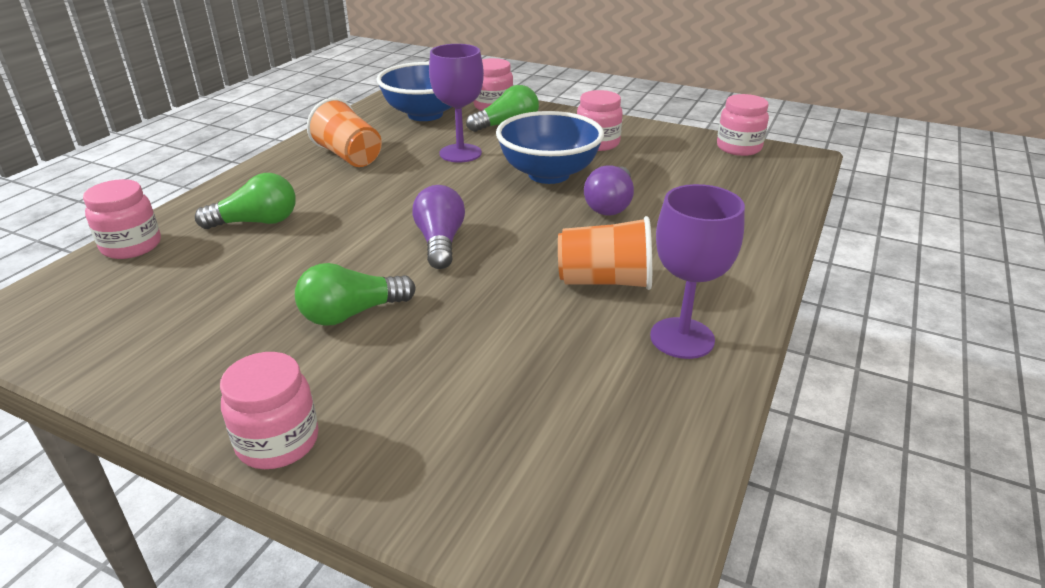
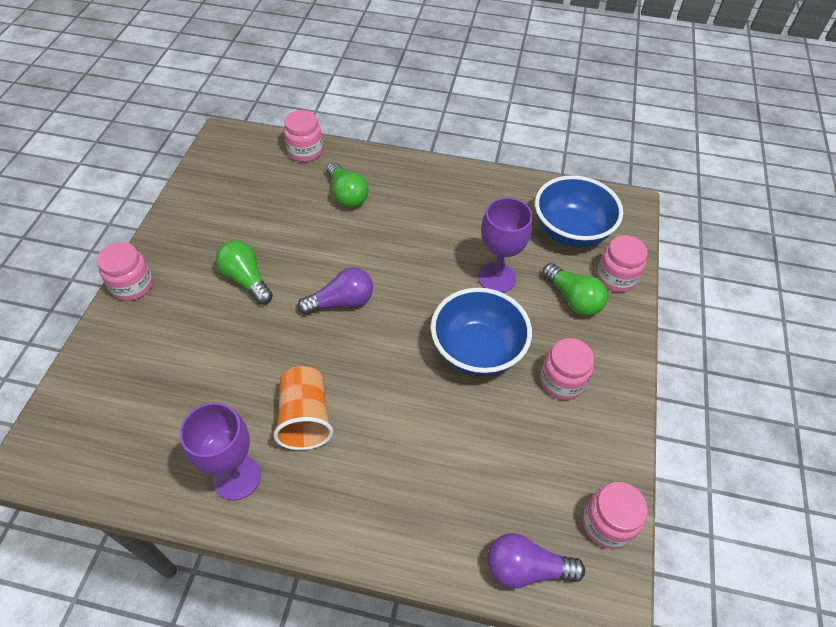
camera: 75 degrees right, 20 degrees up
orange cup [307,98,382,167] -> none
purple light bulb [584,165,634,216] -> purple light bulb moved to [487,533,585,589]

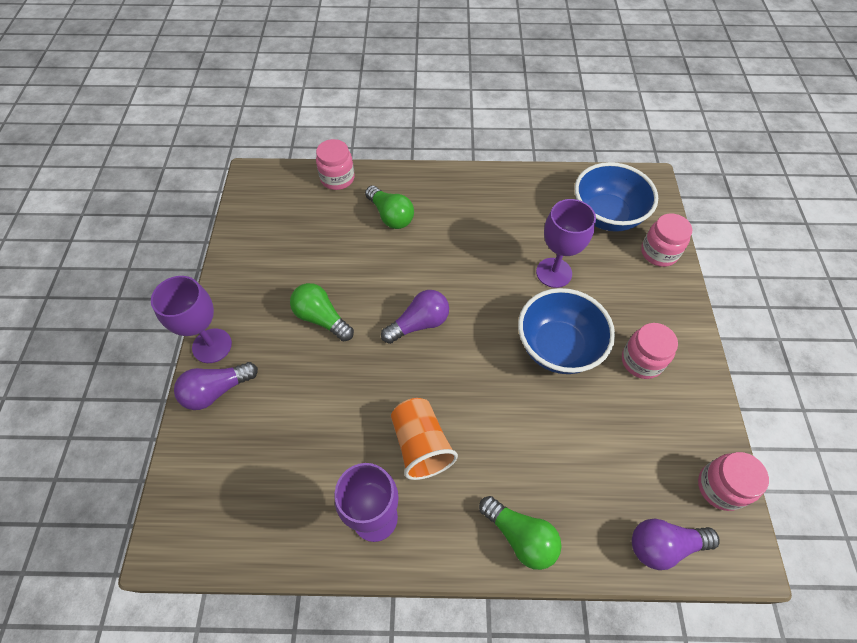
camera: 10 degrees left, 5 degrees up
pink jar [97,242,153,301] -> purple goblet [151,276,232,363]
green light bulb [542,263,608,316] -> green light bulb moved to [479,496,562,570]
none -> purple light bulb [174,362,258,410]

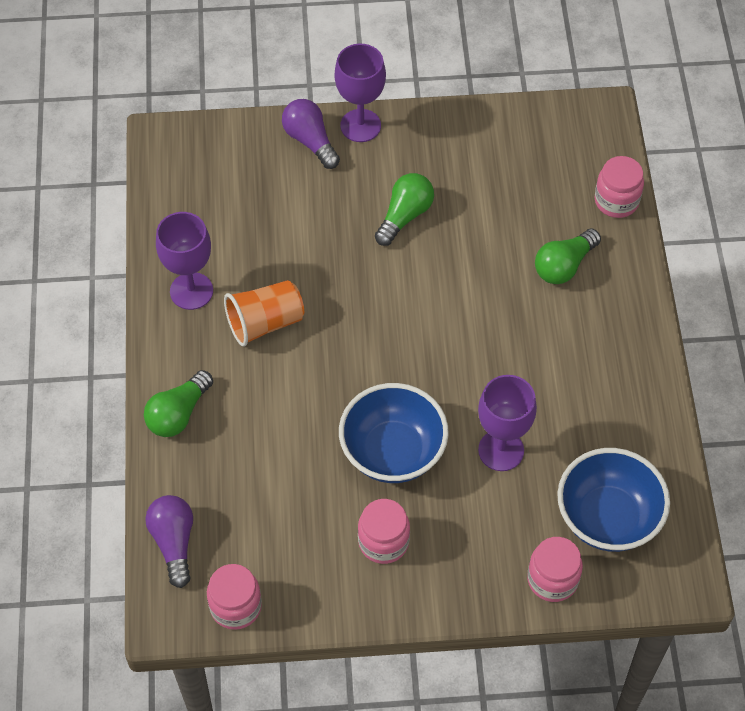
camera: 85 degrees right, 0 degrees up
purple light bulb [381,290,449,344] -> none

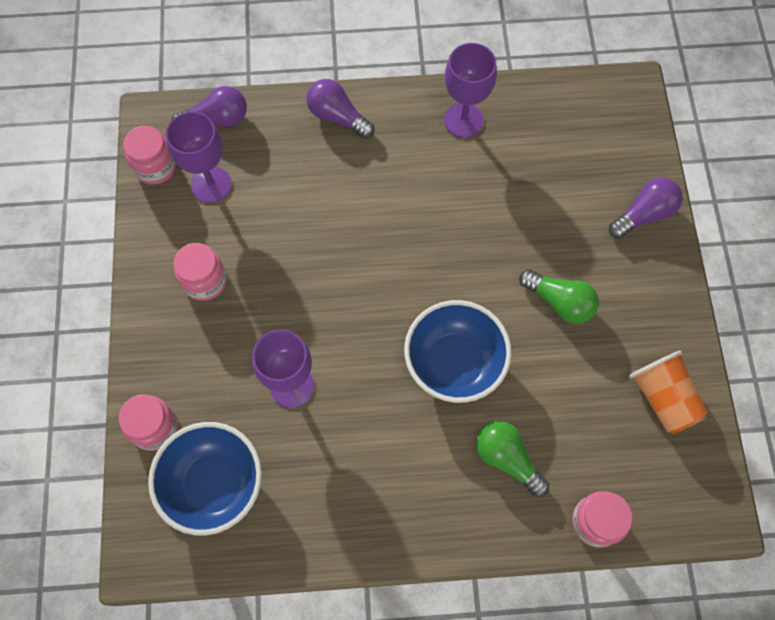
camera: 90 degrees right, 10 degrees up
green light bulb [144,370,213,437] -> purple light bulb [307,79,375,139]
orange cup [224,280,304,347] -> orange cup moved to [629,351,708,434]
purple goblet [335,44,386,142] -> purple goblet moved to [166,111,232,203]
blue bowl [339,383,449,483] -> blue bowl moved to [404,300,512,403]

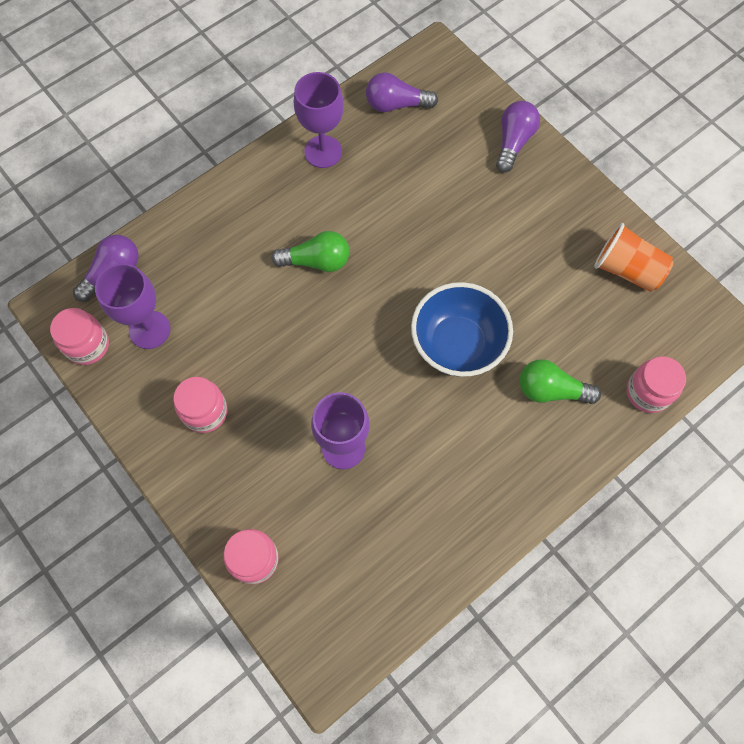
camera: 35 degrees left, 0 degrees up
blue bowl [148,422,262,535] -> none
purple light bulb [307,79,375,139] -> purple light bulb moved to [366,72,438,112]
green light bulb [519,269,599,324] -> green light bulb moved to [271,231,349,272]

